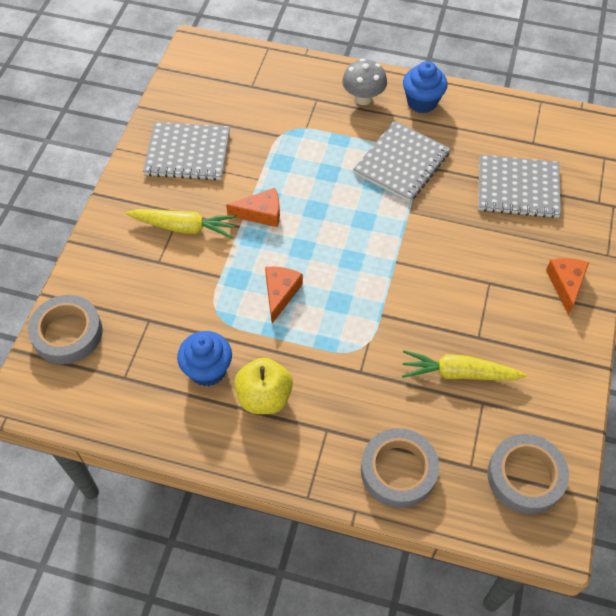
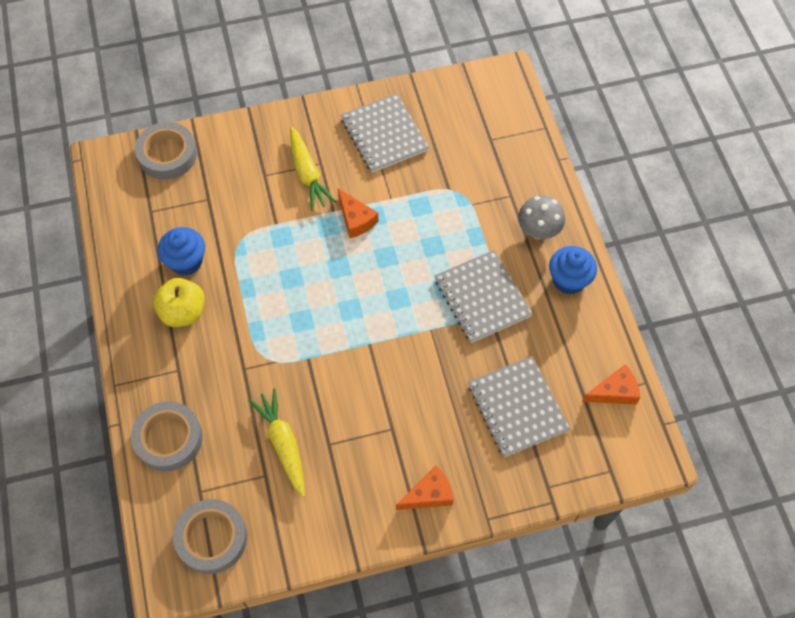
camera: 60 degrees right, 5 degrees up
orange cheese [265,267,303,323] -> orange cheese moved to [582,364,641,405]
grey notebook [353,121,450,202] -> grey notebook turned 60 degrees clockwise [435,250,532,343]

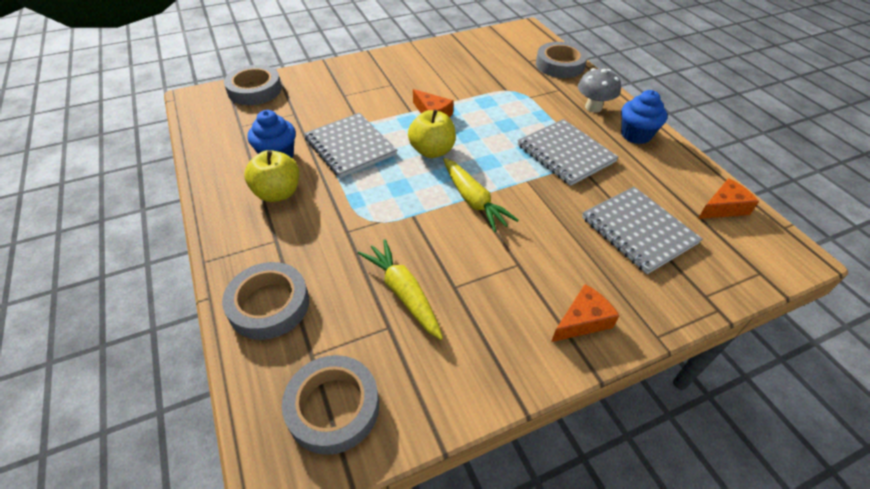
camera: 10 degrees left, 15 degrees down
yellow carrot [290,126,336,211] -> yellow carrot moved to [443,158,519,232]
grey notebook [341,93,429,173] -> grey notebook moved to [304,113,397,178]
none -> yellow apple [408,109,456,158]
none -> grey tape [536,42,588,78]

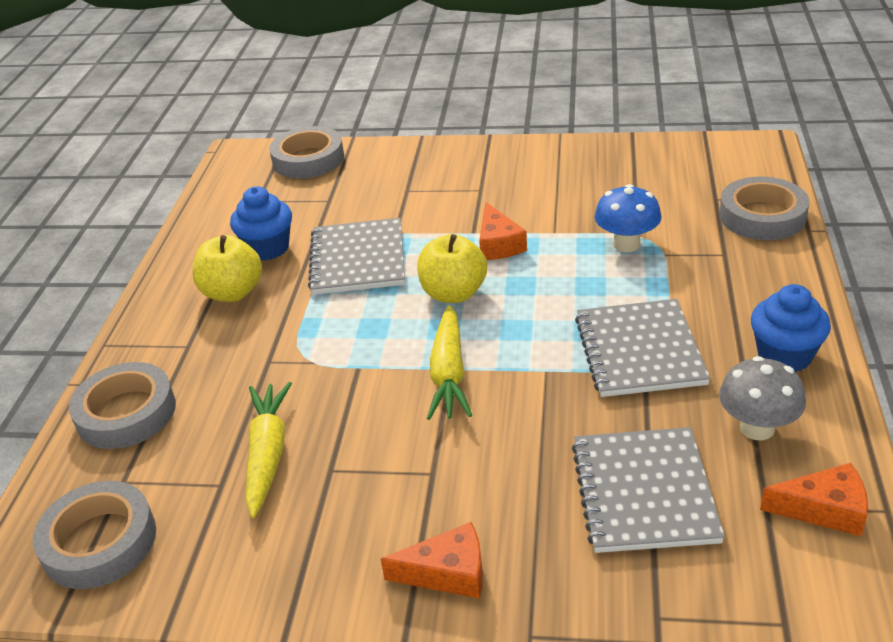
camera: 35 degrees right, 10 degrees down
grey mushroom [578,68,621,113] -> grey mushroom moved to [719,356,806,441]
none -> blue mushroom [595,184,661,252]

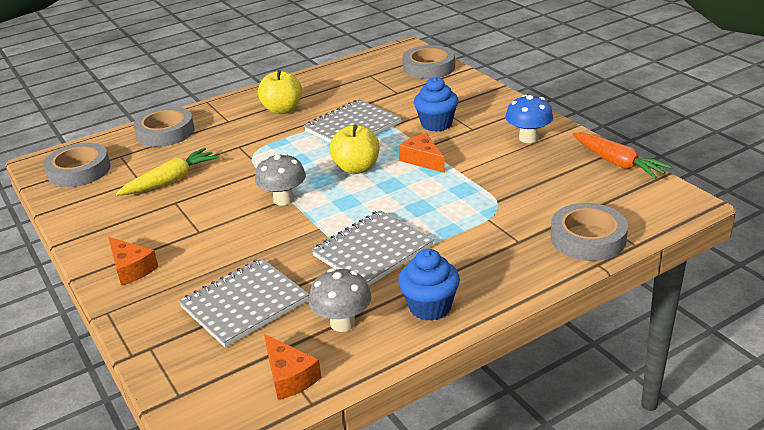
camera: 50 degrees right, 5 degrees down
blue cupcake [230,186,292,261] -> blue cupcake moved to [414,77,458,132]
yellow carrot [427,305,472,420] -> grey mushroom [255,153,306,206]
orange cheese [479,202,527,260] -> orange cheese turned 105 degrees clockwise [399,133,445,173]
blue mushroom [595,184,661,252] -> blue mushroom moved to [505,95,553,143]
none -> orange carrot [573,133,673,179]

